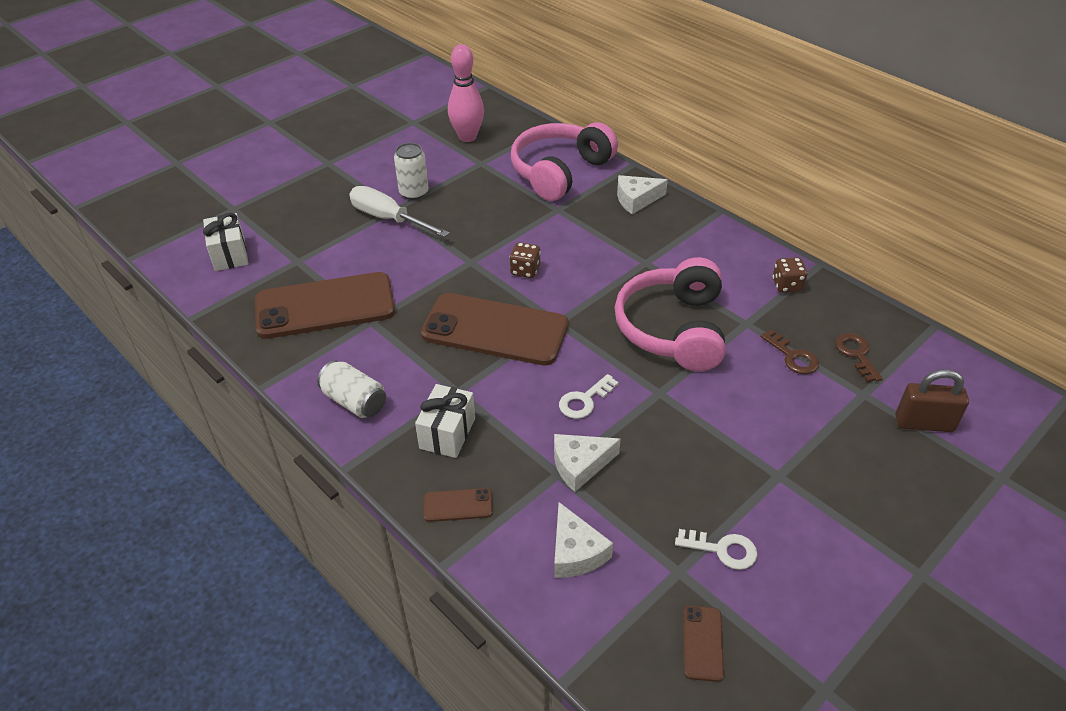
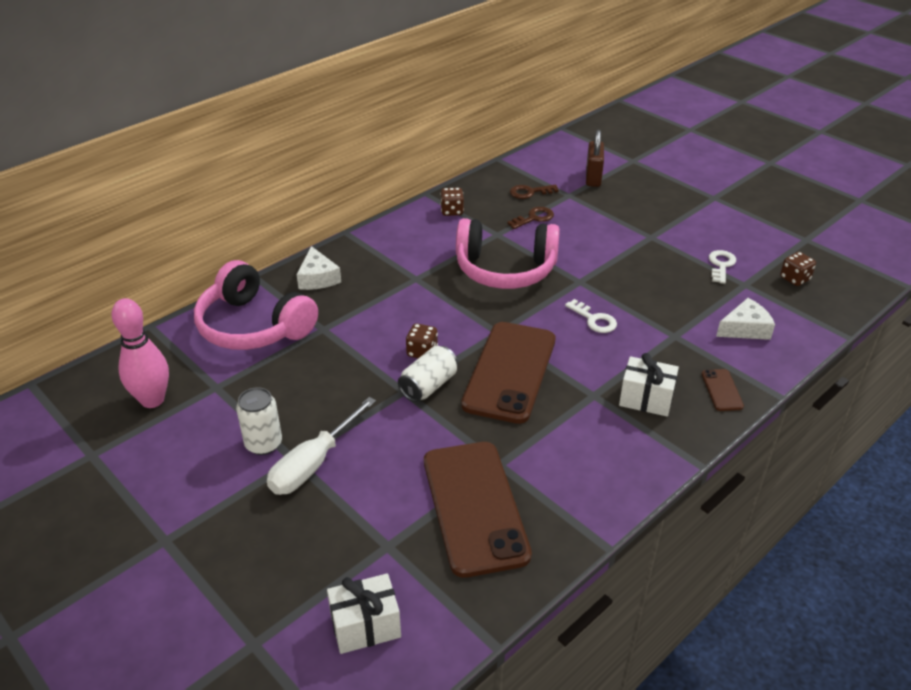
camera: 90 degrees left, 5 degrees down
white can [317,360,386,418] -> white can moved to [398,346,458,402]
white cheese [554,434,621,492] -> none
brown phone [683,606,724,682] -> brown dice [780,252,816,286]

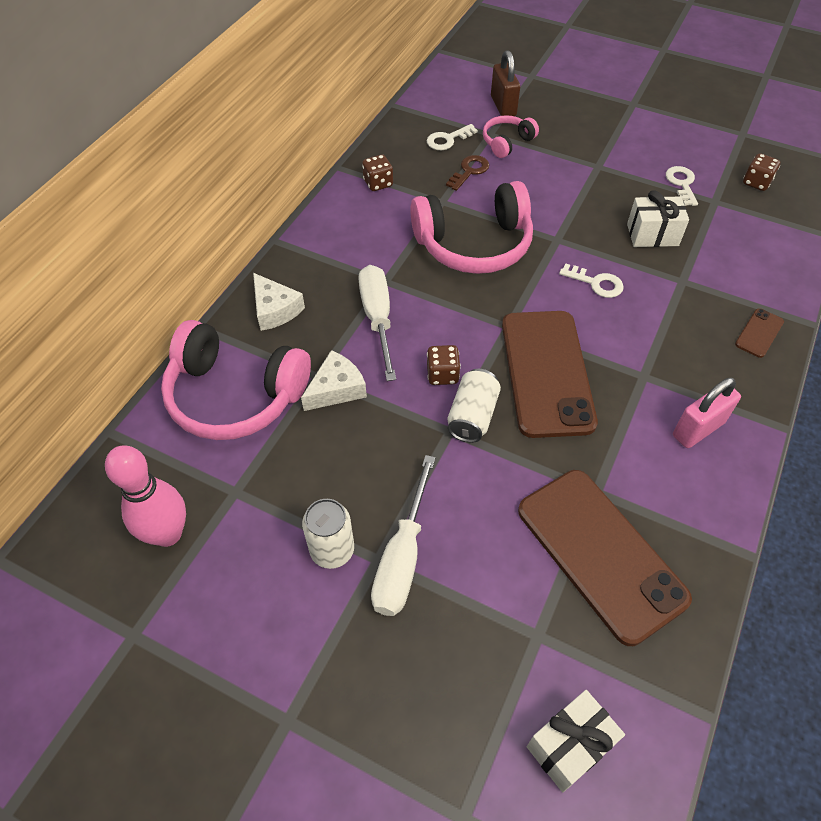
camera: 20 degrees left, 15 degrees up
brown key [510,185,559,199] -> white key [427,124,478,150]
white gift [619,353,679,417] -> white gift moved to [627,190,689,247]
brown phone [702,369,744,411] -> brown phone turned 60 degrees clockwise [735,308,784,358]
white cheese [716,298,775,340] -> white cheese moved to [301,350,367,411]
none -> white screwdriver [358,265,396,381]
none -> pink headphones [483,115,539,158]
none -> pink padlock [673,378,741,448]

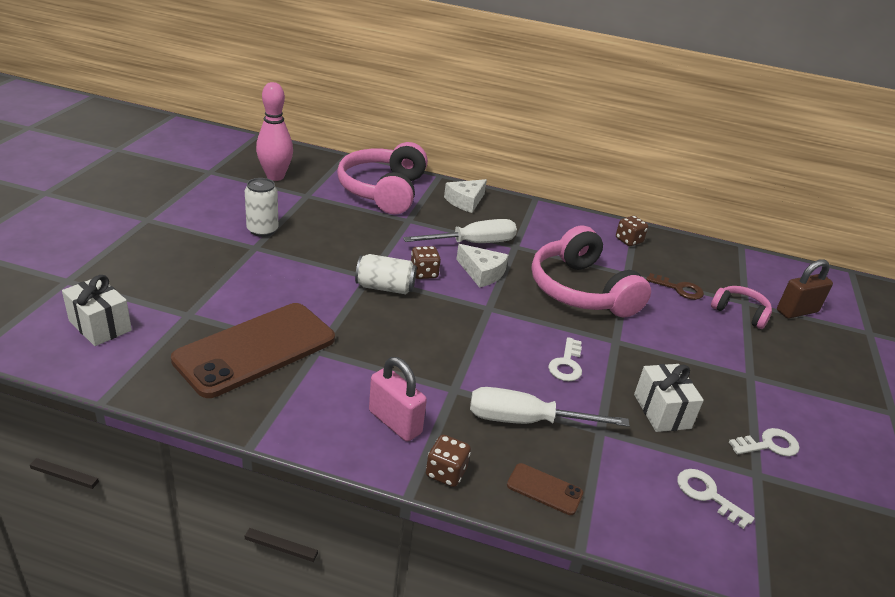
camera: 75 degrees right, 20 degrees down
white cheese [301,350,367,411] -> white cheese moved to [456,244,508,288]
white screwdriver [371,455,435,616] -> white screwdriver moved to [470,387,630,427]
white key [427,124,478,150] -> white key moved to [677,469,754,529]
brown phone [502,311,598,438] -> none
brown dice [743,153,780,191] -> brown dice moved to [426,435,471,487]

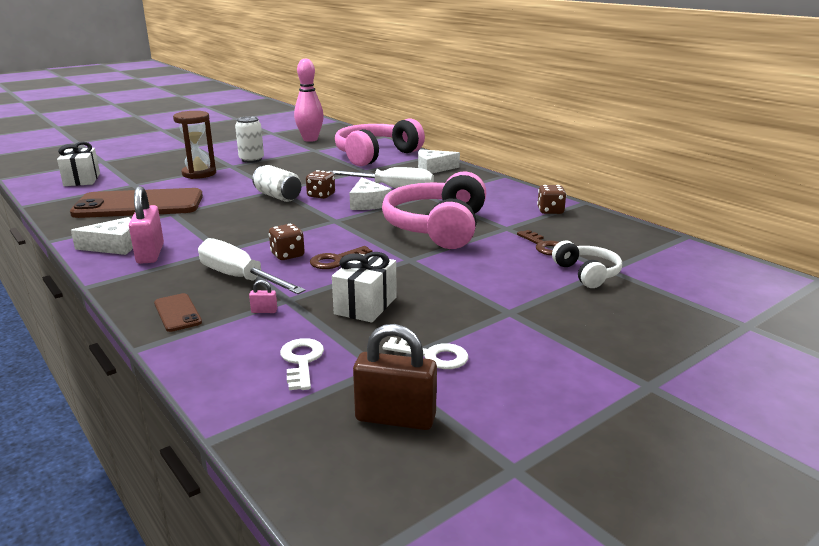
camera: 40 degrees right, 10 degrees down
brown dice [426,435,471,487] -> brown dice moved to [269,224,305,260]
white key [548,337,582,381] -> brown key [310,246,373,269]
pink headphones [711,286,772,329] -> white headphones [552,241,622,288]
brown padlock [777,259,833,319] -> brown padlock moved to [353,324,437,430]
none -> white cheese [71,217,133,255]
none -> brown hourglass [173,111,216,179]
none -> pink padlock [249,280,277,313]

